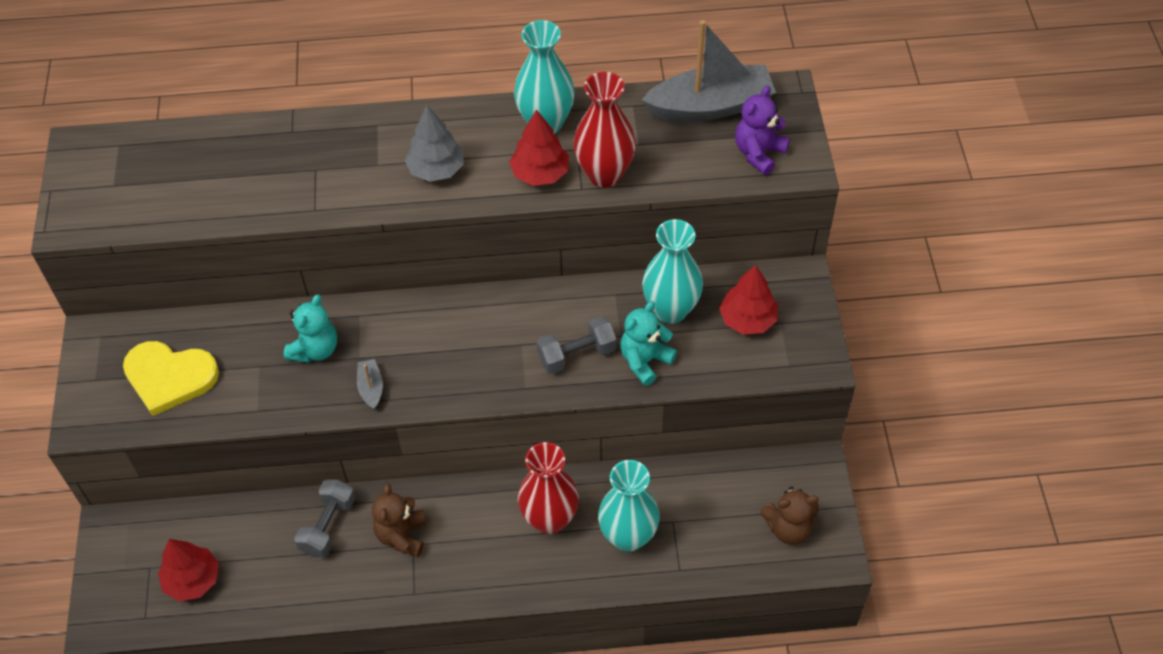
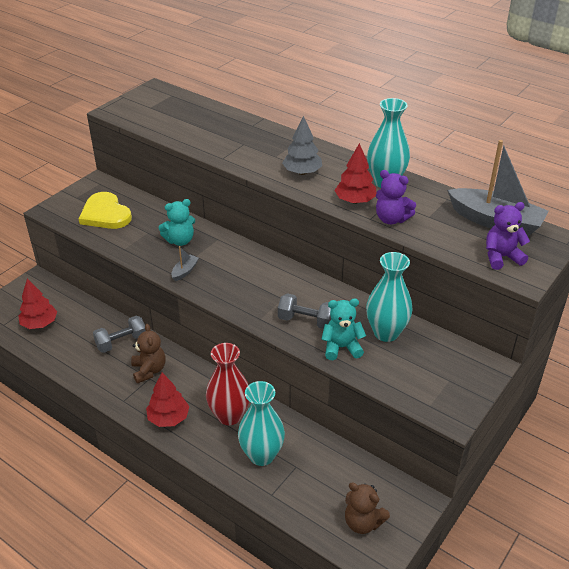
camera: 40 degrees right, 15 degrees down
brown teddy bear [372,483,426,557] -> brown teddy bear turned 120 degrees clockwise [131,324,165,383]
red vase [573,72,636,187] -> purple teddy bear [376,170,416,224]
red tree [719,265,778,334] -> red tree moved to [146,373,190,427]

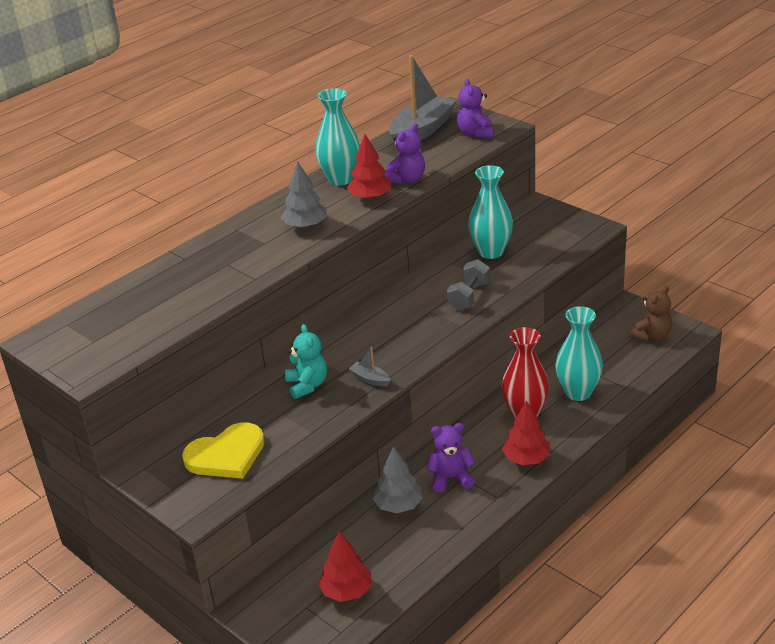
camera: 80 degrees left, 5 degrees down
grey dumbbell [93,316,146,353] -> grey tree [373,447,423,513]
brown teddy bear [131,324,165,383] -> purple teddy bear [427,423,475,492]
turquoise teddy bear [321,298,366,360] -> none

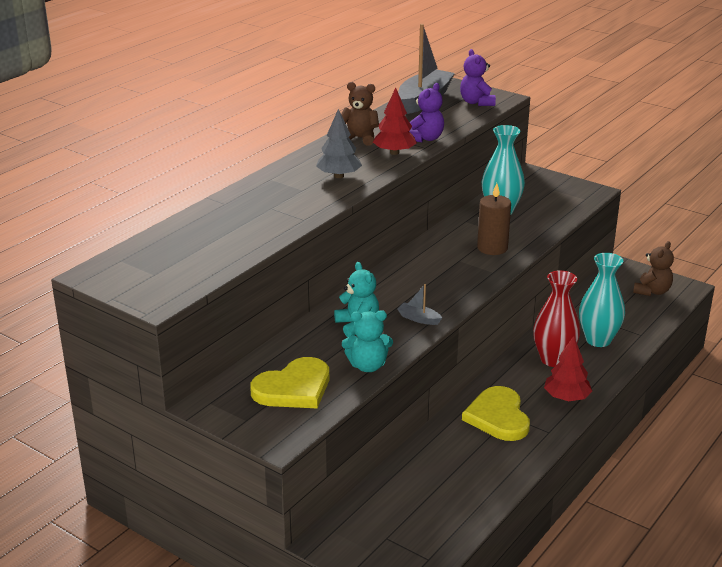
camera: 10 degrees left, 5 degrees down
turquoise vase [315,88,360,186] -> brown teddy bear [341,82,379,146]
red tree [318,532,372,602] -> none
grey tree [373,447,423,513] -> none
purple teddy bear [427,423,475,492] -> yellow heart [462,386,530,441]
grey dumbbell [447,259,490,311] -> brown candle [477,183,511,255]
none -> turquoise teddy bear [342,310,393,372]

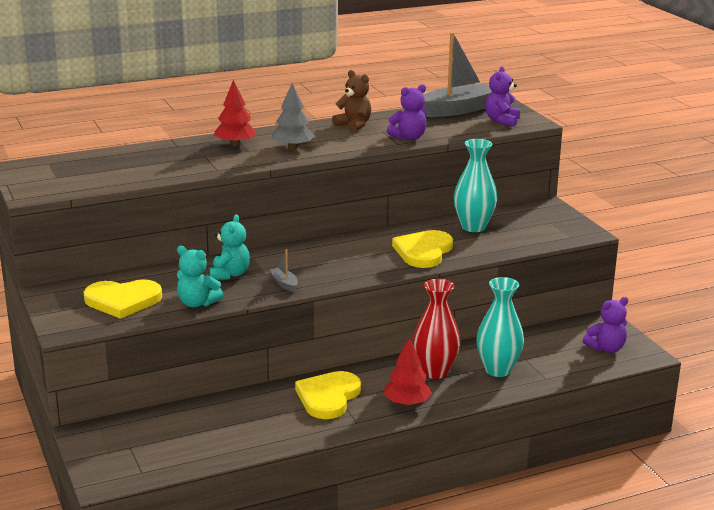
camera: 30 degrees right, 5 degrees down
red tree [373,88,417,155] -> red tree moved to [214,80,257,146]
brown candle [477,183,511,255] -> yellow heart [392,230,453,268]
brown teddy bear [633,241,674,296] -> purple teddy bear [583,297,628,353]

